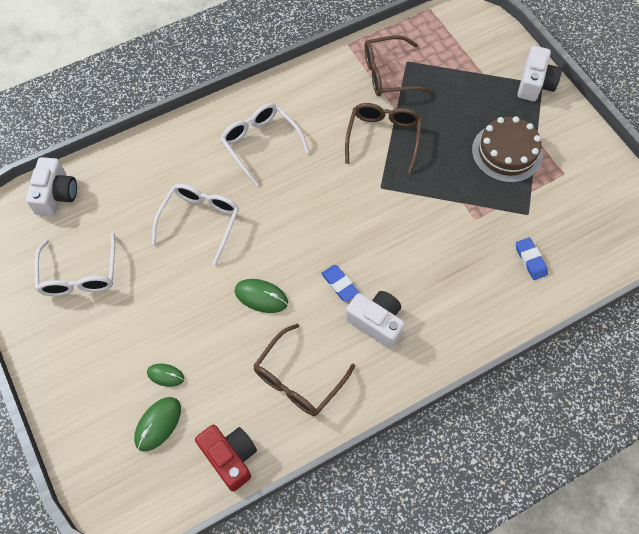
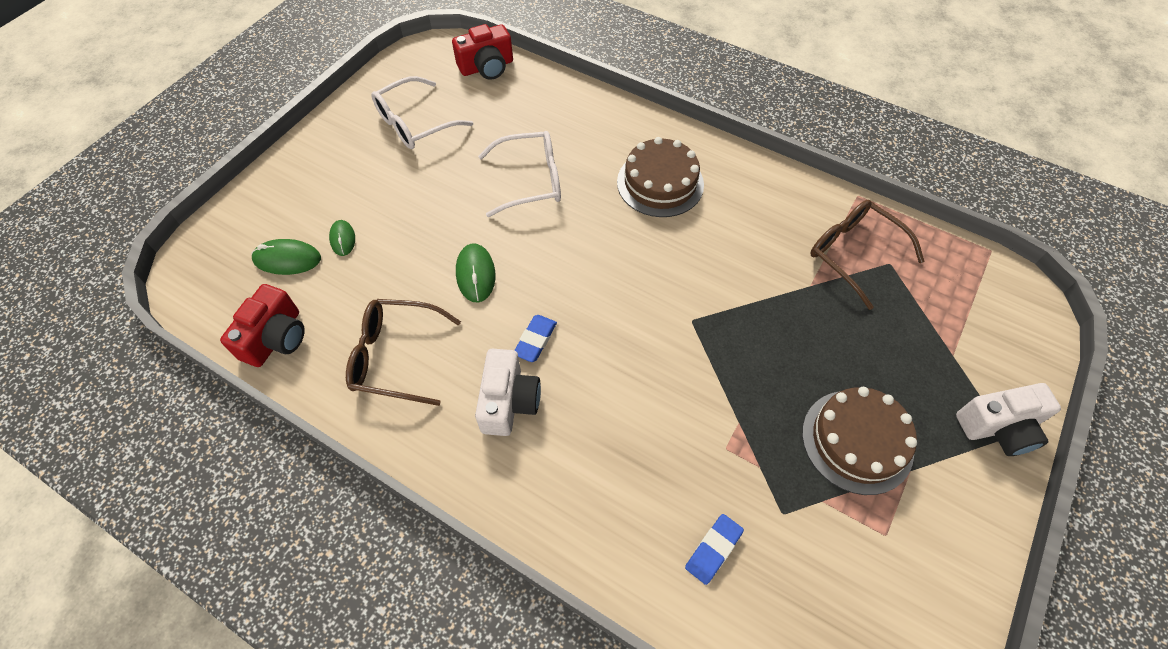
camera: 60 degrees right, 5 degrees down
white camera [26,157,77,217] -> red camera [452,24,513,80]
white glasses [220,103,309,186] -> brown cake [617,137,704,217]
brown glasses [345,103,422,174] -> none

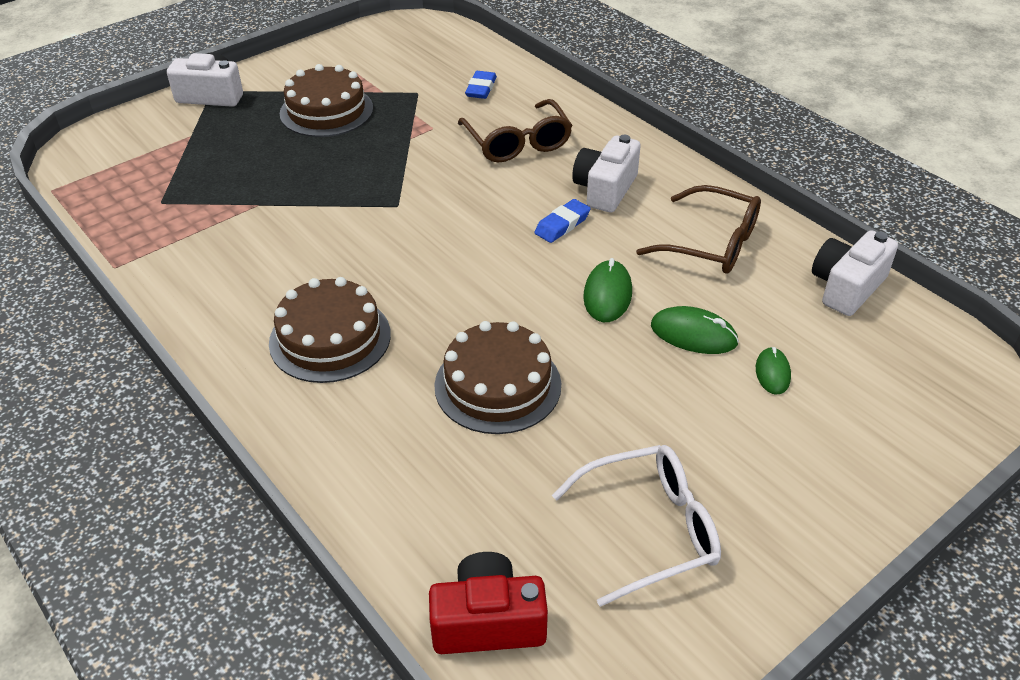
camera: 160 degrees left, 15 degrees down
red camera [220,284,305,367] -> white camera [812,230,898,316]
green mouse [251,239,321,275] -> green mouse moved to [651,306,739,354]
white glasses [478,131,561,217] -> brown cake [434,321,561,434]
blue eraser [685,514,744,585] -> blue eraser turned 45 degrees counterclockwise [465,71,497,99]
brown glasses [810,200,925,310] -> brown glasses moved to [458,99,572,163]

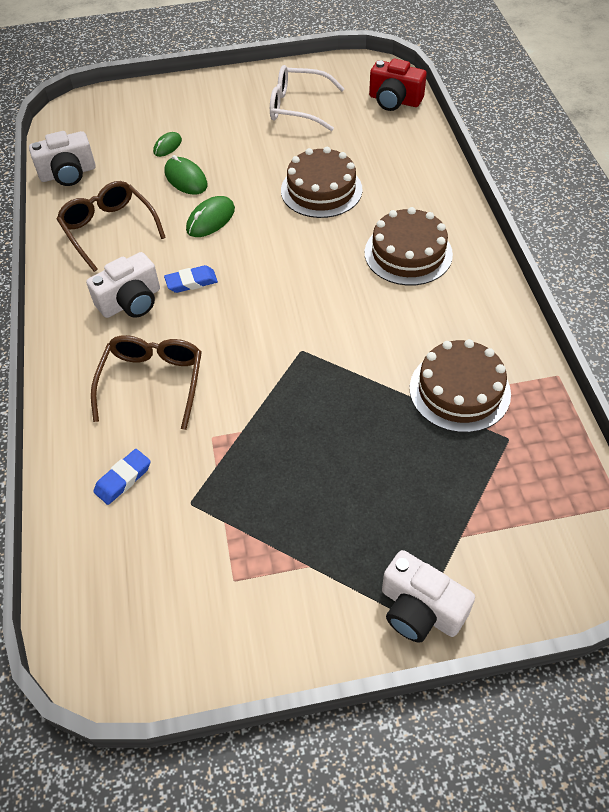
camera: 150 degrees left, 10 degrees up
brown cake [280,64,373,137] -> brown cake moved to [410,339,511,433]

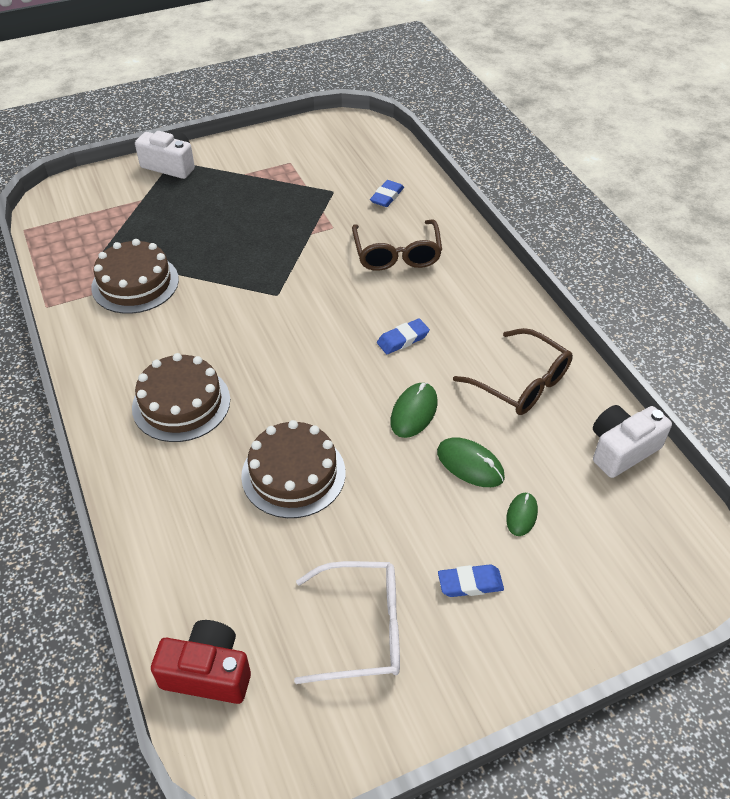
camera: 165 degrees right, 5 degrees down
white camera [86,252,160,318] -> none
none -> blue eraser [438,564,504,597]

